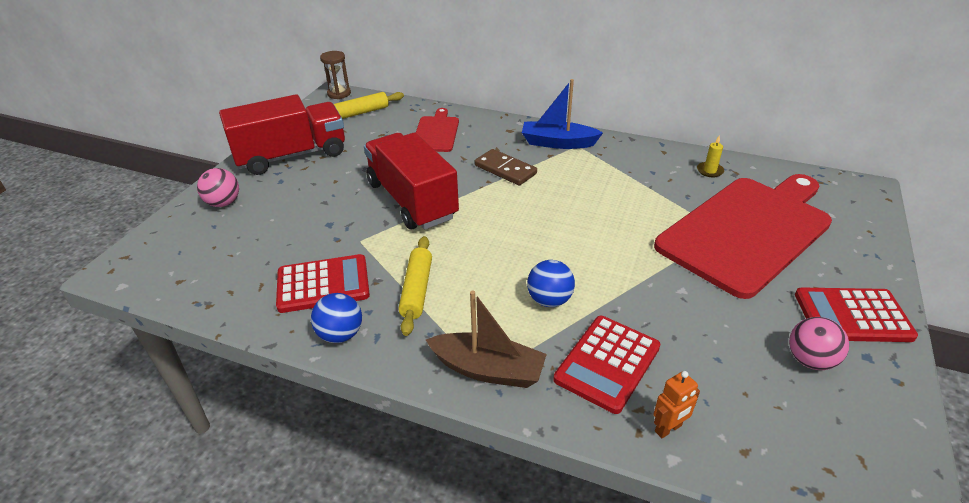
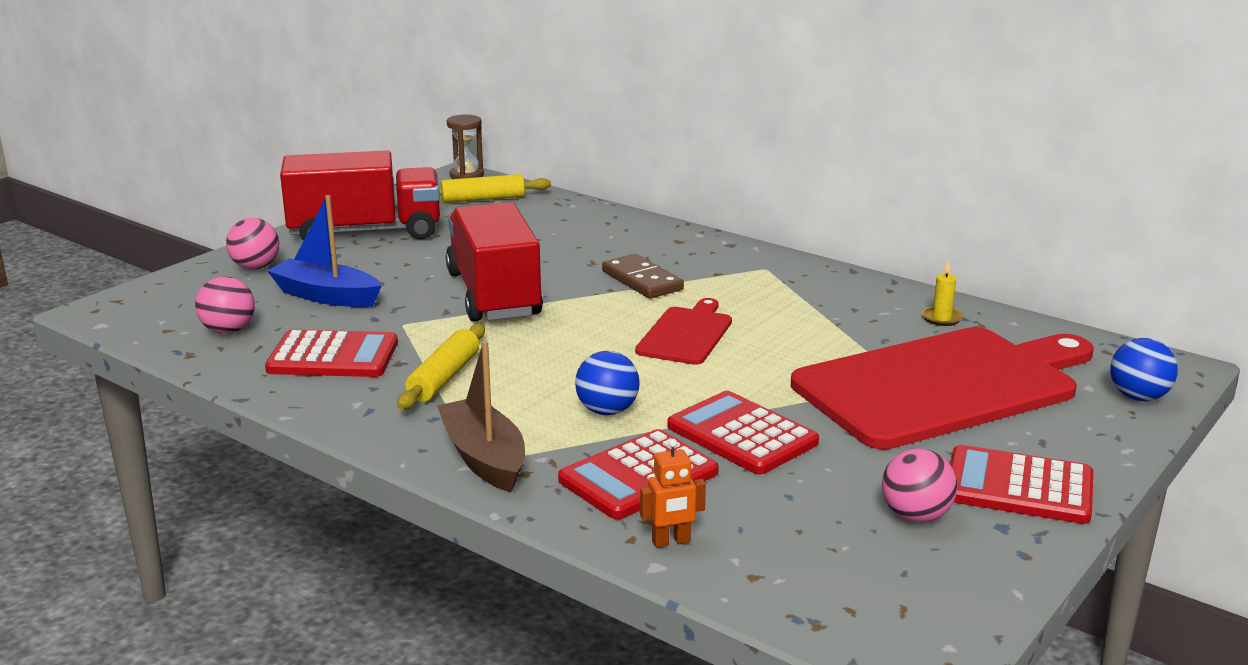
camera: 15 degrees right, 15 degrees down
blue ball [311,293,362,343] -> blue ball moved to [1110,338,1178,401]
red cutting board [416,108,459,152] -> red cutting board moved to [635,298,732,365]
brown boat [426,290,547,388] -> brown boat turned 150 degrees counterclockwise [437,341,525,492]
blue boat [522,79,603,149] -> blue boat moved to [267,195,382,307]
none -> pink ball [195,276,255,334]
none -> red calculator [667,391,819,475]

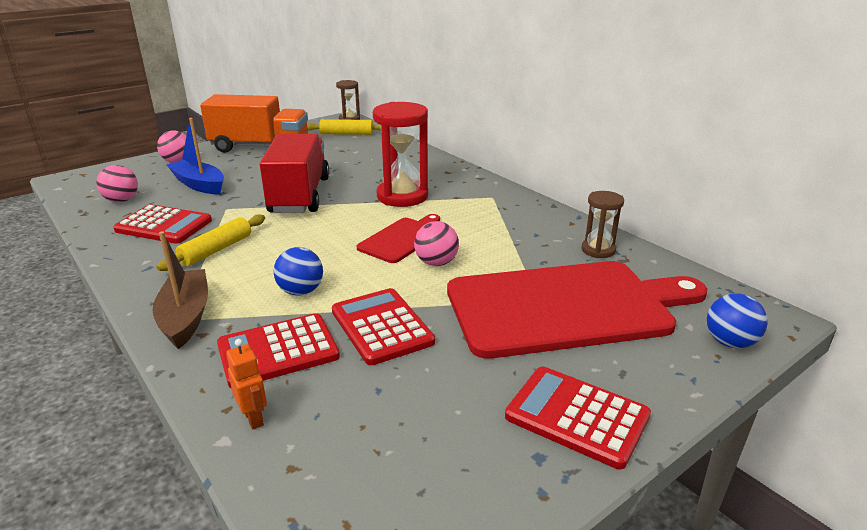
camera: 15 degrees right, 5 degrees up
red truck [280,150,440,240] -> orange truck [200,94,308,153]
brown domino [602,254,684,298] -> red hourglass [373,102,428,207]
orange robot [640,439,706,548] -> orange robot turned 120 degrees counterclockwise [226,339,267,429]
pink ball [882,448,957,523] -> pink ball moved to [414,221,459,266]
yellow candle [922,261,963,326] -> brown hourglass [582,191,624,258]

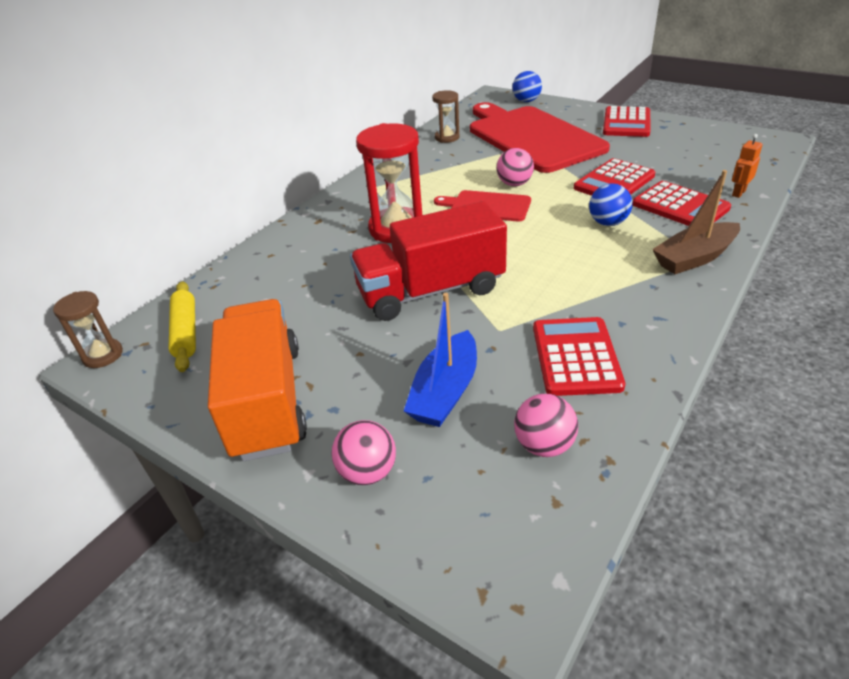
camera: 105 degrees left, 10 degrees up
yellow rolling pin [157,214,265,271] -> none

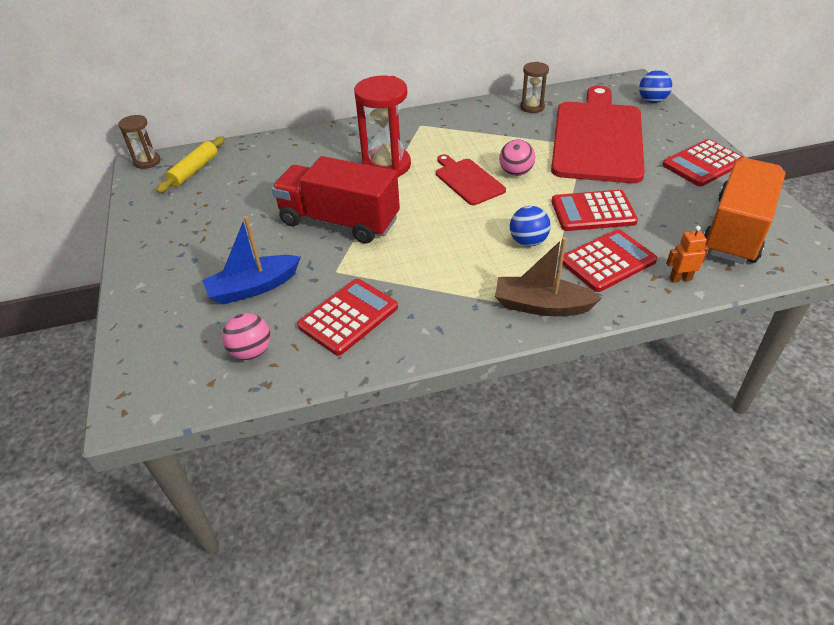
camera: 40 degrees right, 5 degrees up
orange truck [208,299,307,461] -> orange truck moved to [703,158,785,264]
pink ball [331,420,396,485] -> none
red calculator [632,181,731,226] -> red calculator turned 120 degrees counterclockwise [562,229,657,292]

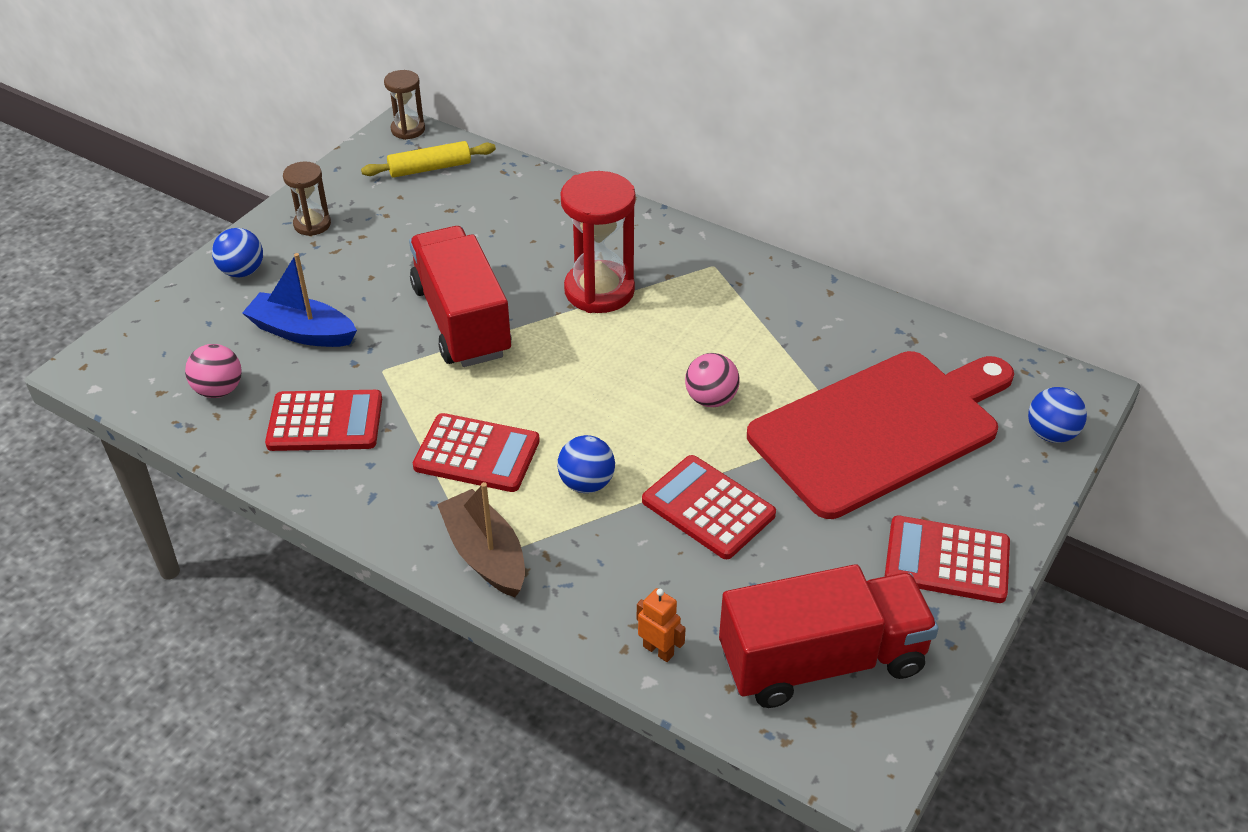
camera: 45 degrees right, 0 degrees up
red cutting board [436,154,506,205] -> none
brown hourglass [520,62,549,113] -> brown hourglass moved to [283,161,331,236]
red calculator [562,229,657,292] -> red calculator moved to [413,413,540,492]
orange truck [703,158,785,264] -> red truck [719,564,939,708]
none -> blue ball [212,228,263,278]

